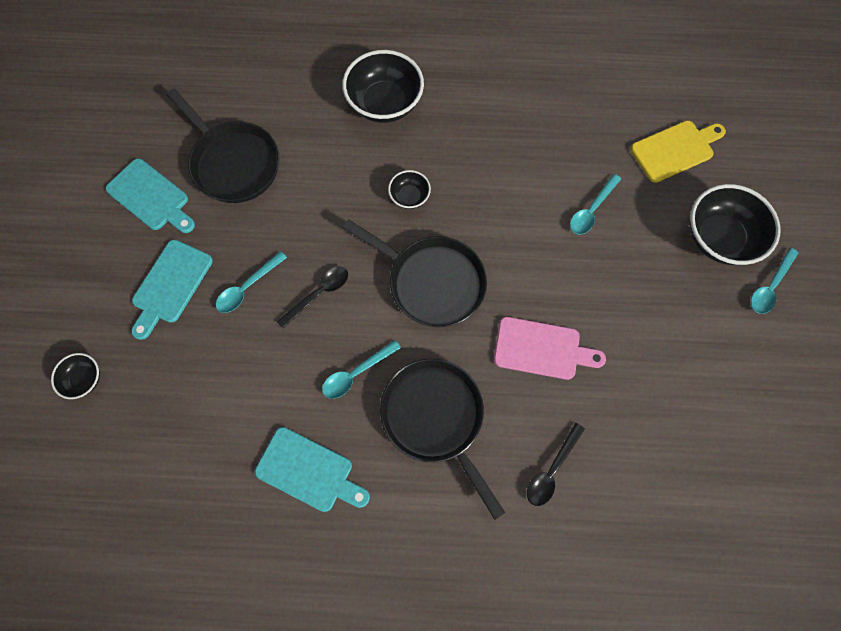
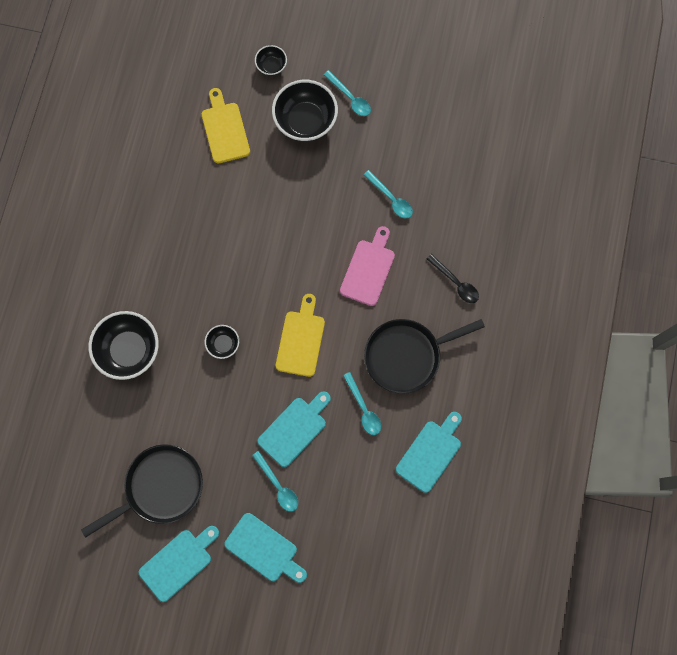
camera: 80 degrees left, 5 degrees up
black bowl [51,353,100,399] -> black bowl moved to [255,45,287,76]
black spoon [277,266,348,328] -> turquoise cutting board [257,391,331,467]
black pan [343,219,487,327] -> yellow cutting board [276,294,325,377]
turquoise spoon [570,174,621,234] -> turquoise spoon moved to [363,170,413,219]

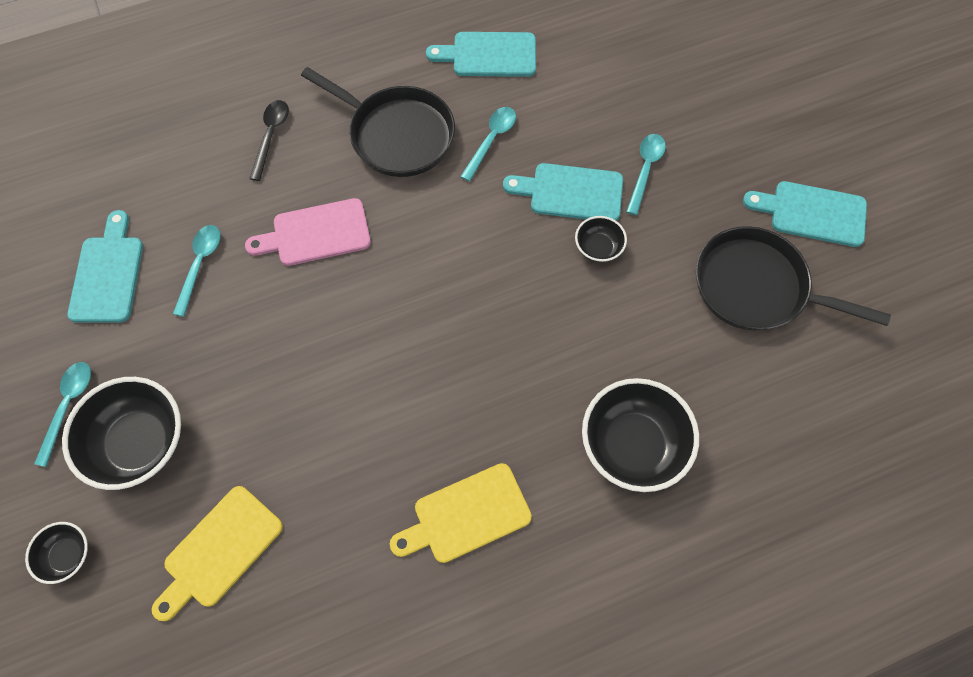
camera: 125 degrees left, 10 degrees down
black bowl [205,325,239,359] -> black bowl moved to [575,216,627,263]
turquoise cutting board [225,513,307,583] -> turquoise cutting board moved to [67,210,143,323]
yellow cutting board [276,294,325,377] -> yellow cutting board moved to [390,463,532,563]

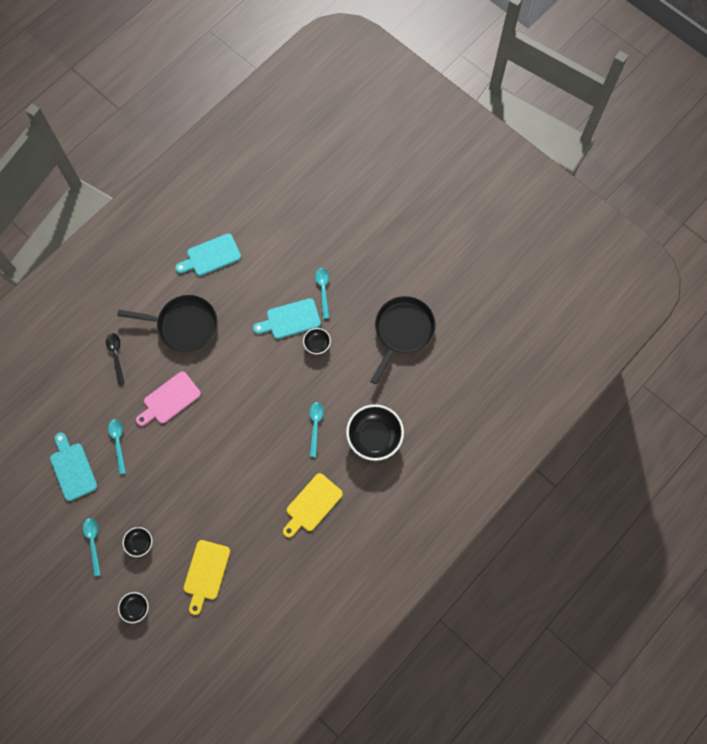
camera: 25 degrees left, 5 degrees up
black bowl [62,377,181,490] -> black bowl [123,527,152,557], size x0.51
turquoise spoon [460,107,516,181] -> turquoise spoon moved to [309,402,324,457]
black pan [696,226,891,331] -> black pan turned 120 degrees clockwise [371,296,436,384]
turquoise cutting board [743,181,867,247] -> none

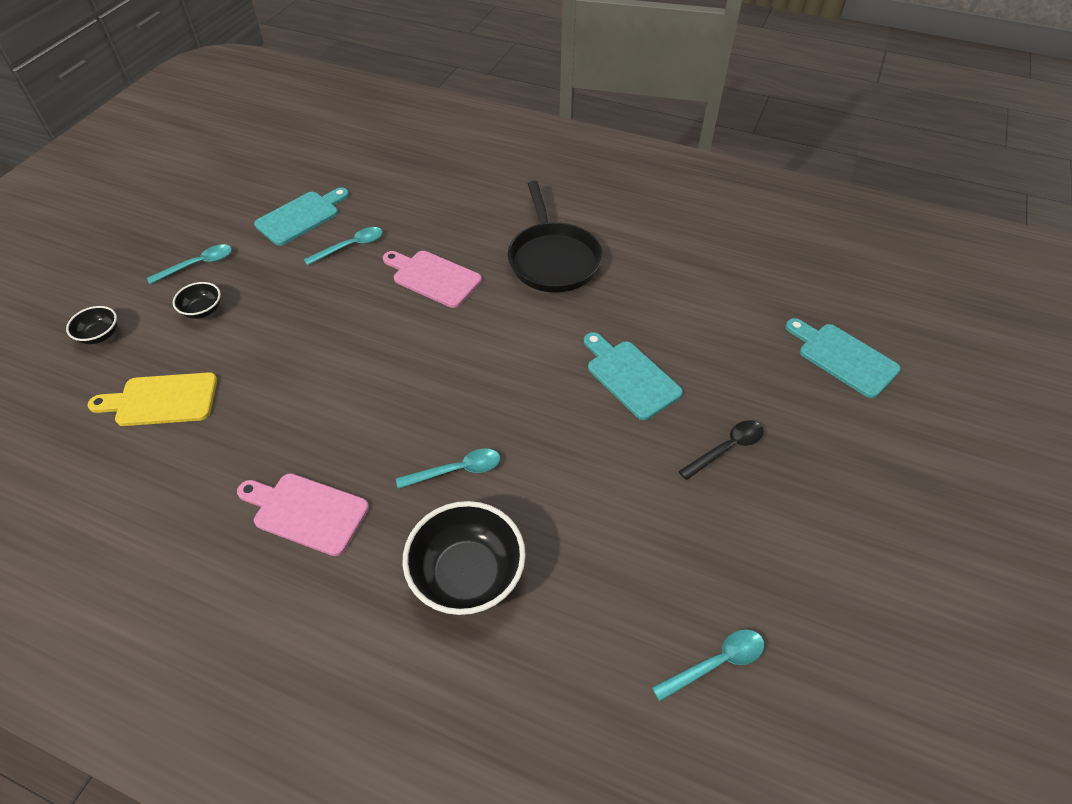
camera: 70 degrees right, 20 degrees down
black spoon [106,333,125,385] -> black spoon moved to [679,420,764,480]
turquoise cutting board [175,233,241,276] -> turquoise cutting board moved to [786,318,901,398]
yellow cutting board [283,473,343,537] -> pink cutting board [237,473,369,556]
black bowl [303,328,331,354] -> none
turquoise spoon [315,268,329,319] -> turquoise spoon moved to [652,629,764,701]
black pan [371,296,436,384] -> none

